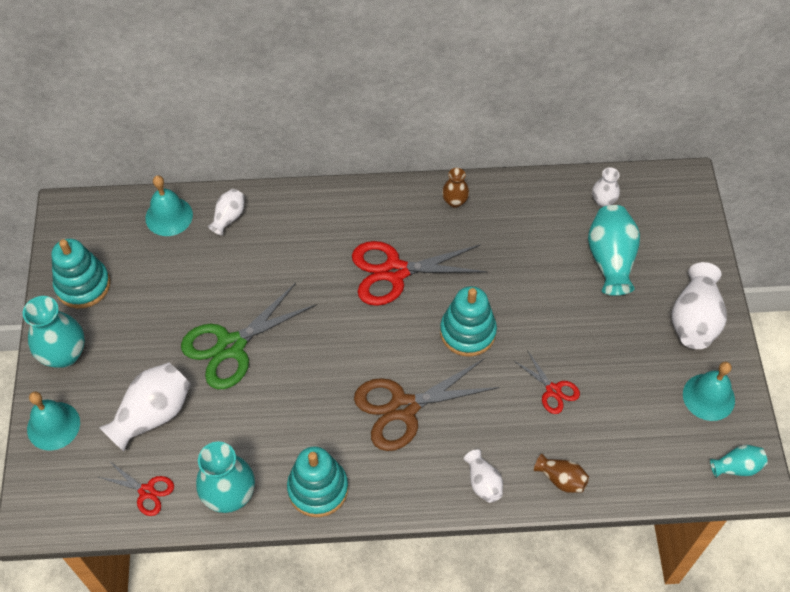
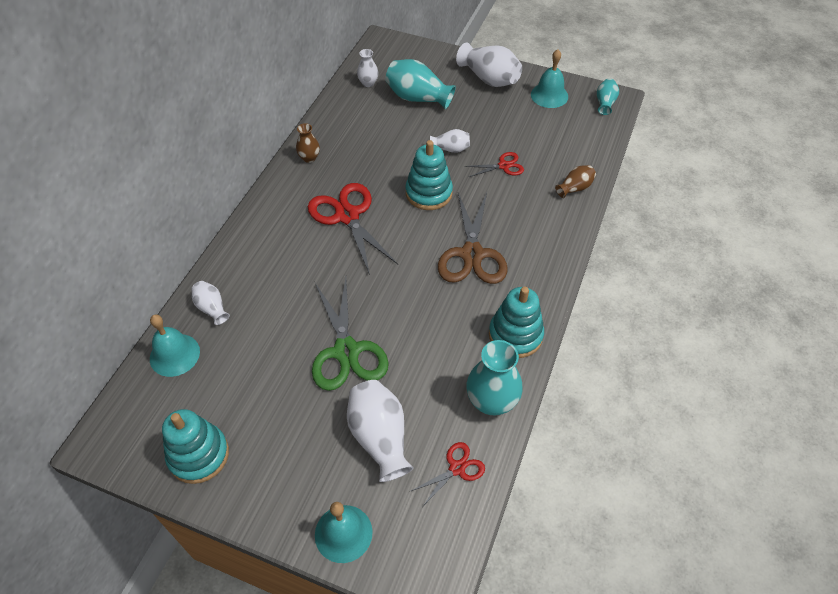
camera: 65 degrees left, 5 degrees down
turquoise vase [23,296,85,368] -> none
red scissors [352,241,487,306] -> red scissors turned 135 degrees clockwise [308,183,398,275]
white vase [464,449,503,503] -> white vase moved to [430,129,470,153]

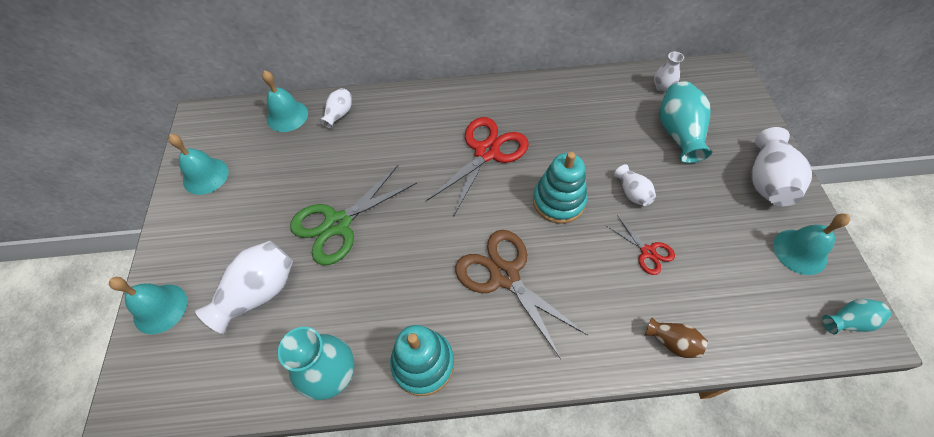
camera: 65 degrees right, 5 degrees up
turquoise stacking toy [162,409,229,484] -> turquoise bell [168,134,229,195]
brown vase [296,123,320,163] -> none
red scissors [411,442,485,506] -> none
brown scissors [438,193,508,284] -> brown scissors turned 75 degrees clockwise [455,230,588,359]

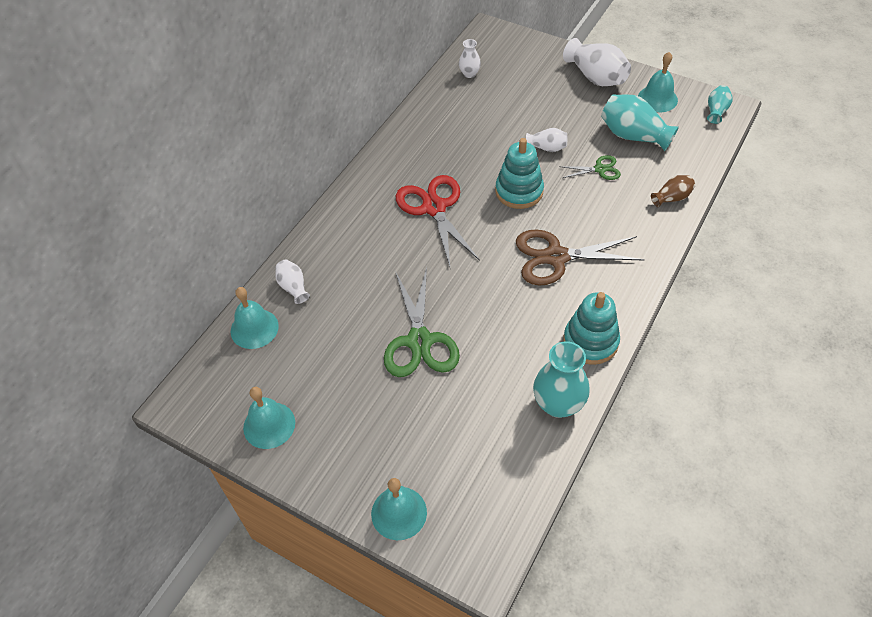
camera: 55 degrees left, 5 degrees down
white vase [195,241,293,334] -> none
red scissors [607,215,675,275] -> green scissors [559,155,621,180]
turquoise vase [660,81,712,163] -> turquoise vase moved to [601,94,679,151]

